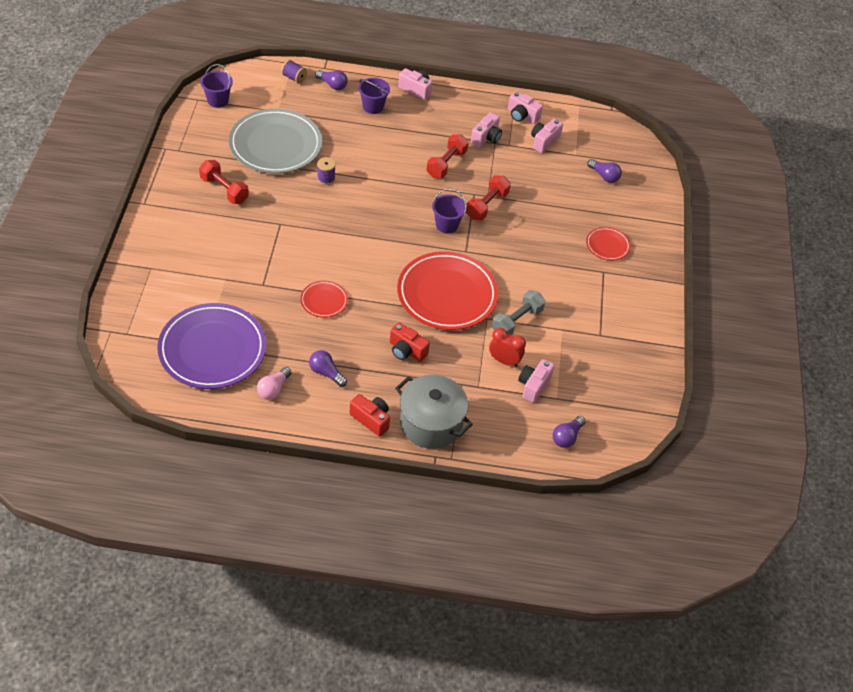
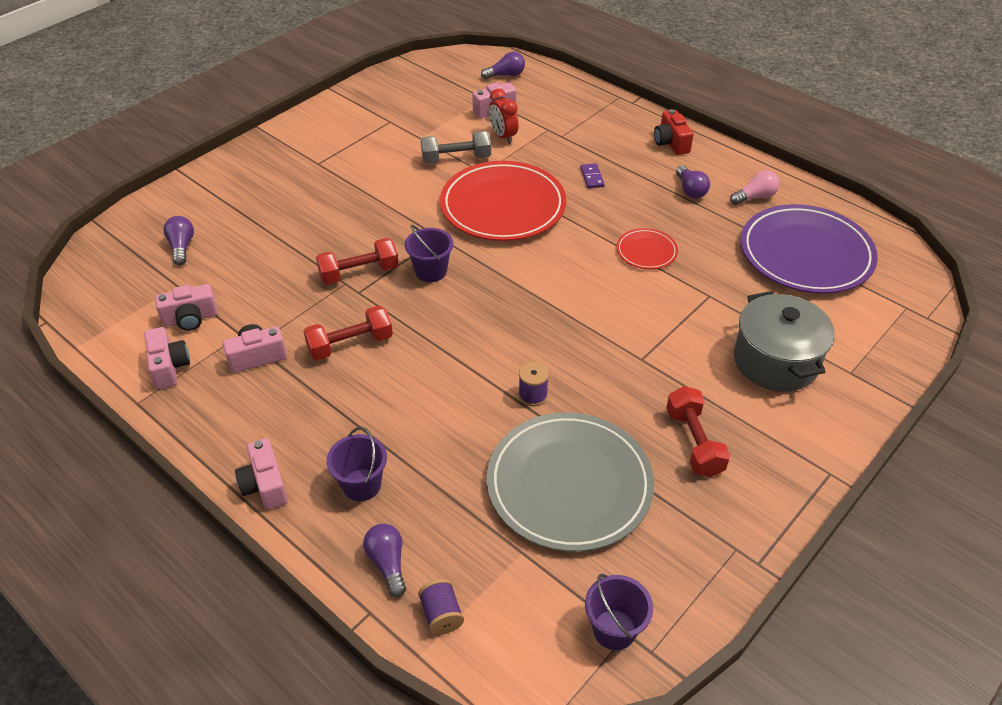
camera: 140 degrees left, 5 degrees down
red camera [390,323,430,362] -> purple domino [580,163,605,188]
grey pot [395,375,473,449] -> grey pot moved to [734,291,835,392]
red plate [586,227,631,261] -> none

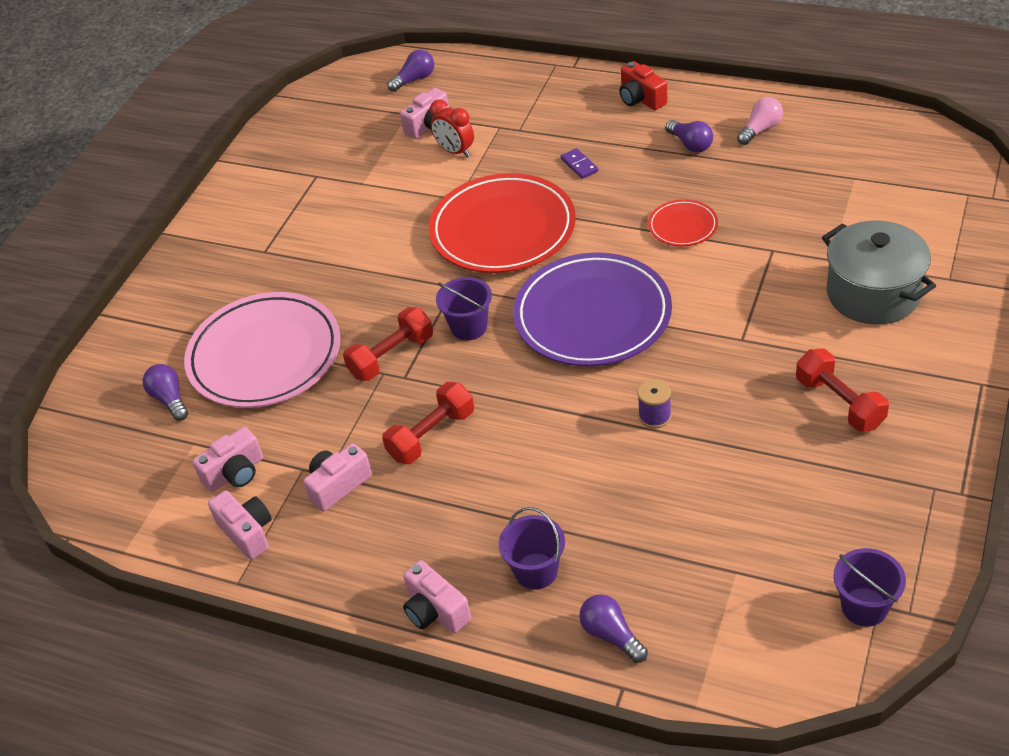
camera: 15 degrees left, 0 degrees up
purple spool [418,579,464,635] -> none
grey dumbbell [421,131,491,164] -> none
grey plate [487,412,654,552] -> none
purple plate [741,204,878,294] -> purple plate moved to [513,252,672,366]
none -> pink plate [184,292,340,408]

